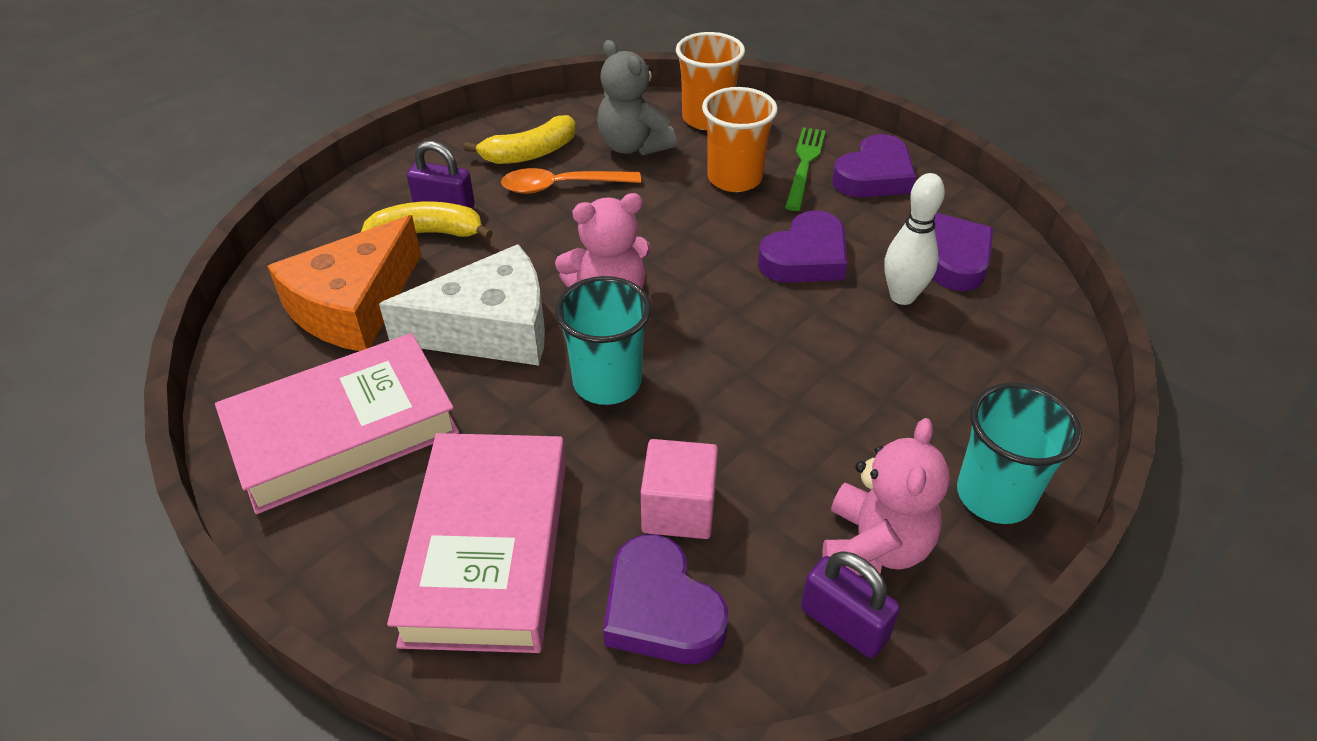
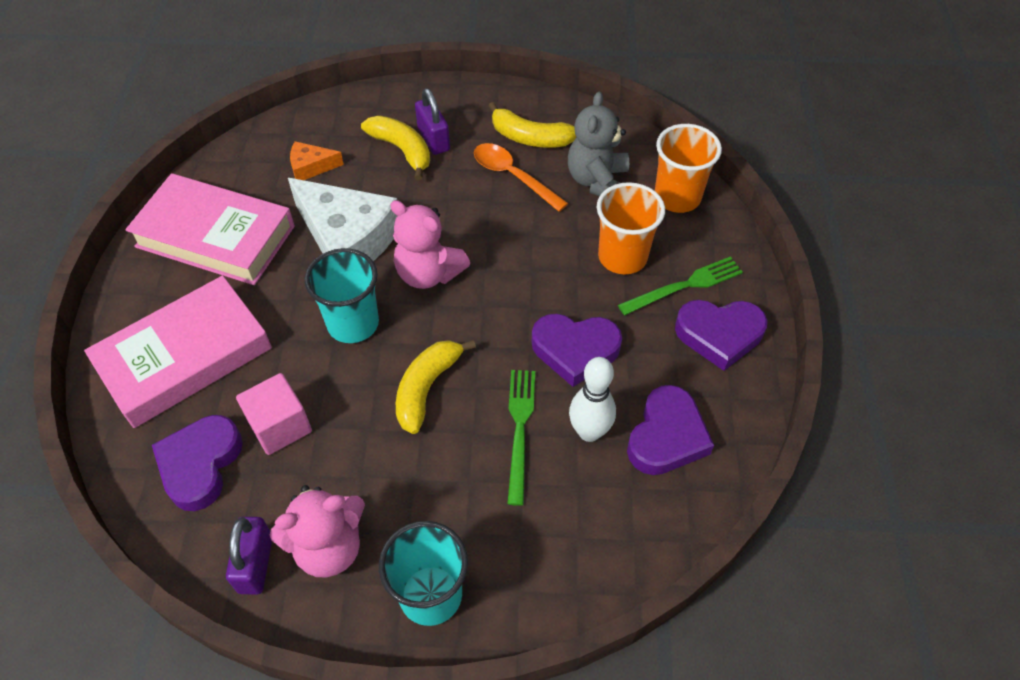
camera: 50 degrees right, 10 degrees up
orange cheese [268,215,421,351] -> orange cheese [290,141,344,180], size x0.47
none -> yellow banana [396,340,476,434]
none -> green fork [507,370,535,506]

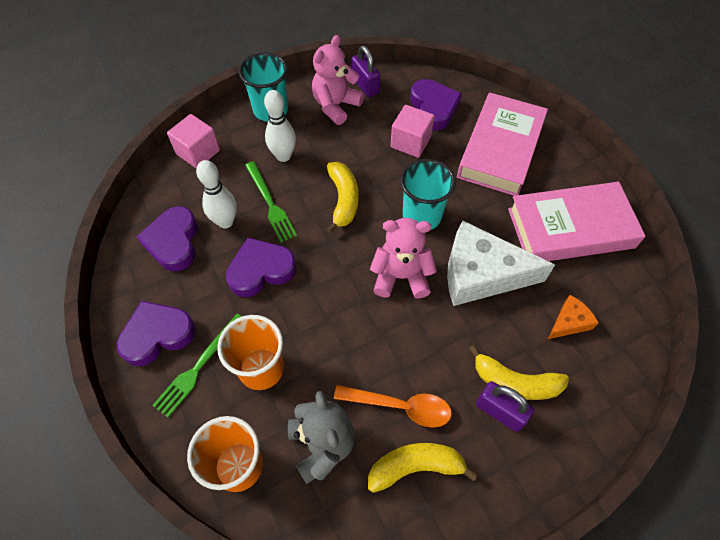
camera: 150 degrees right, 5 degrees up
none -> pink cube [167,114,220,169]
none -> white bowling pin [264,90,296,162]

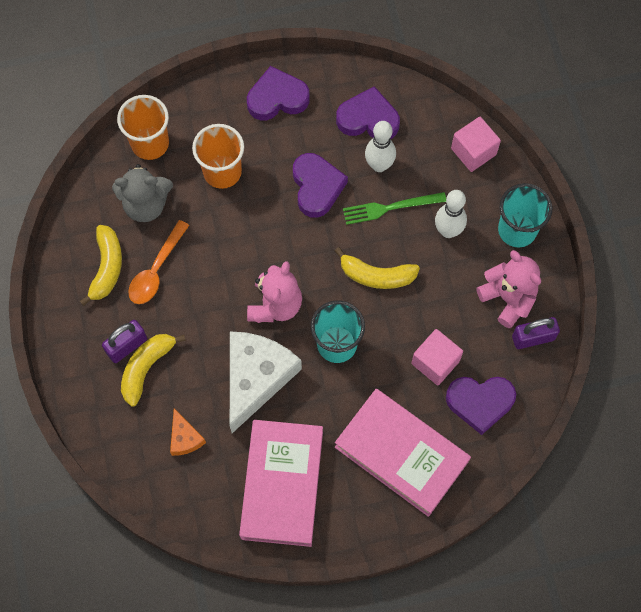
camera: 105 degrees right, 10 degrees up
purple heart [117,301,196,366] -> purple heart turned 90 degrees counterclockwise [247,66,310,120]
green fork [152,314,242,417] -> none

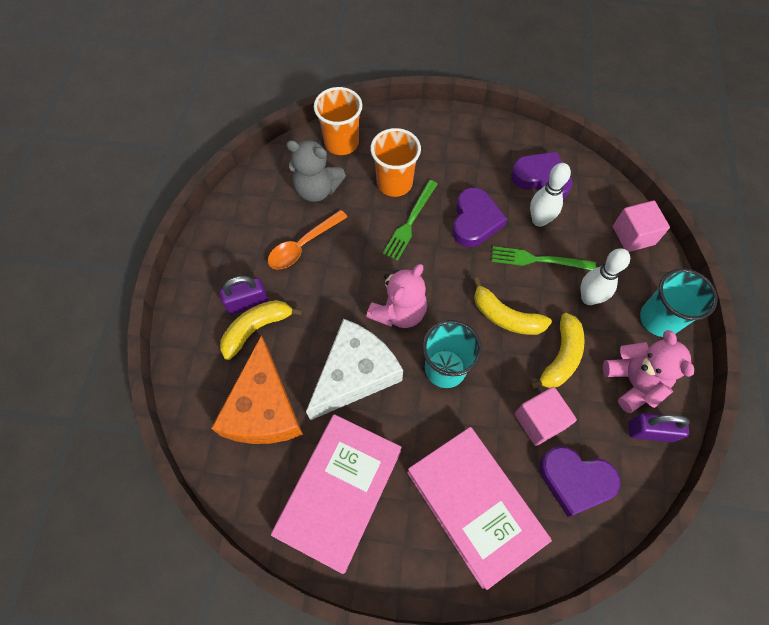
camera: 20 degrees right, 5 degrees down
yellow banana [80,225,122,306] -> yellow banana moved to [530,313,585,390]
orange cheese [170,408,206,456] -> orange cheese [211,336,303,444], size x2.15
purple heart [247,66,310,120] -> none
none -> green fork [383,180,438,261]

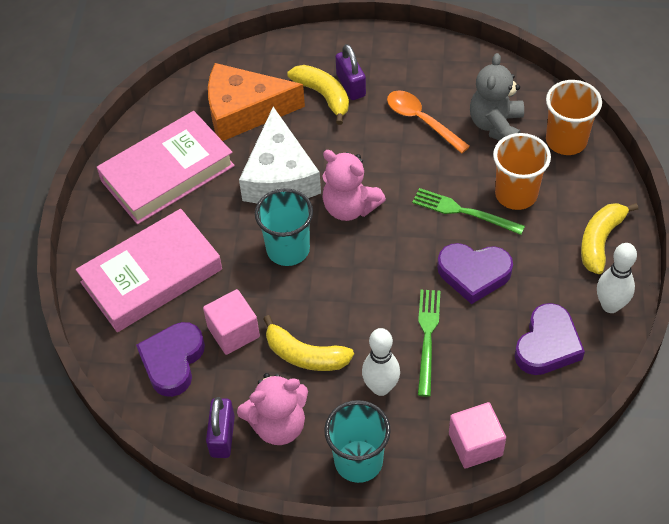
camera: 90 degrees right, 10 degrees down
pink book [271,414,402,574] -> pink book turned 60 degrees counterclockwise [97,111,235,224]
white cheese [306,319,403,420] -> white cheese turned 45 degrees clockwise [239,107,321,203]
yellow banana [473,277,552,335] -> yellow banana moved to [581,203,638,274]
white bowling pin [530,163,571,227] -> white bowling pin moved to [597,243,637,313]

